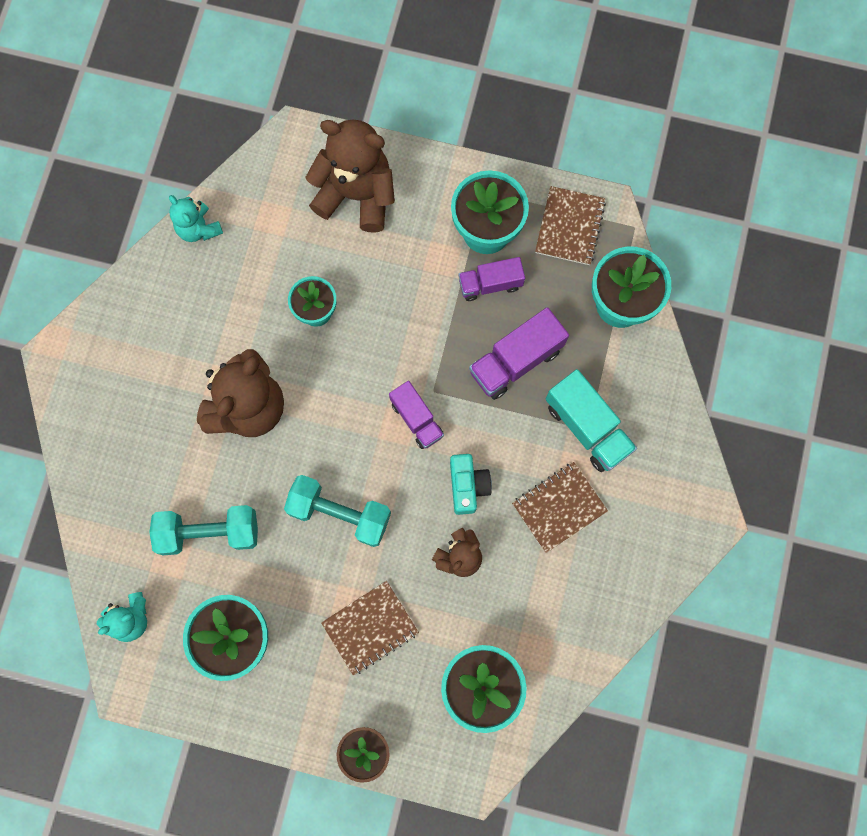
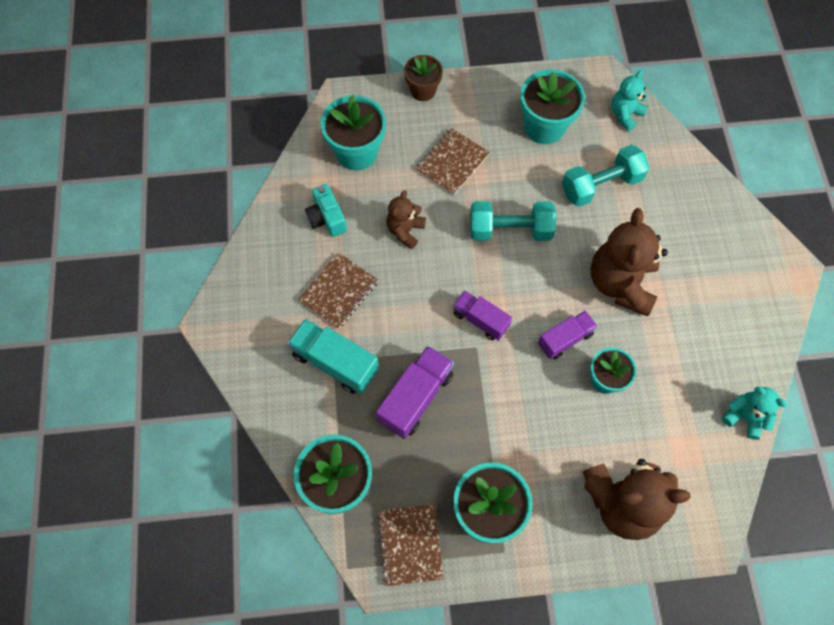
camera: 160 degrees right, 10 degrees down
turquoise camera [450,454,492,515] -> turquoise camera moved to [305,184,347,237]
purple truck [459,257,525,301] -> purple truck moved to [538,311,598,359]

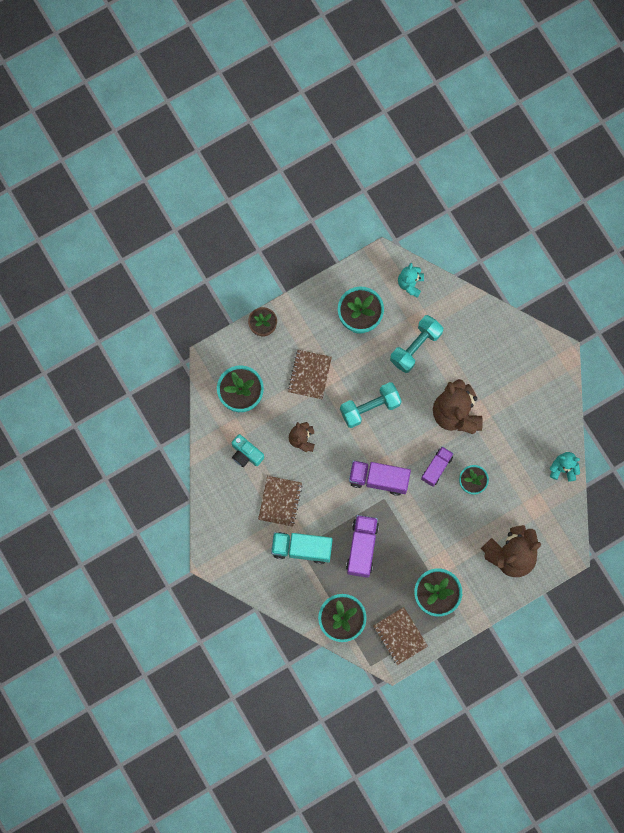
camera: 25 degrees left, 10 degrees up
purple truck [453,290,512,341] -> purple truck [349,461,411,496], size x1.51

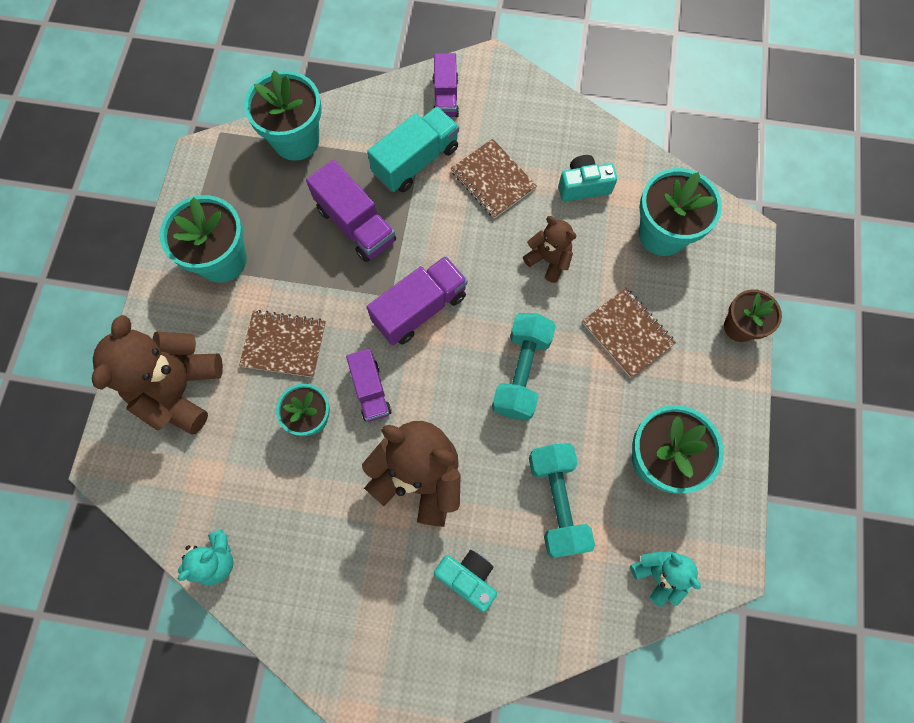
camera: 130 degrees right, 5 degrees down
brown notebook [373,607,428,665] -> brown notebook moved to [239,310,326,378]
none -> purple truck [433,53,459,117]
none -> turquoise camera [434,550,497,612]

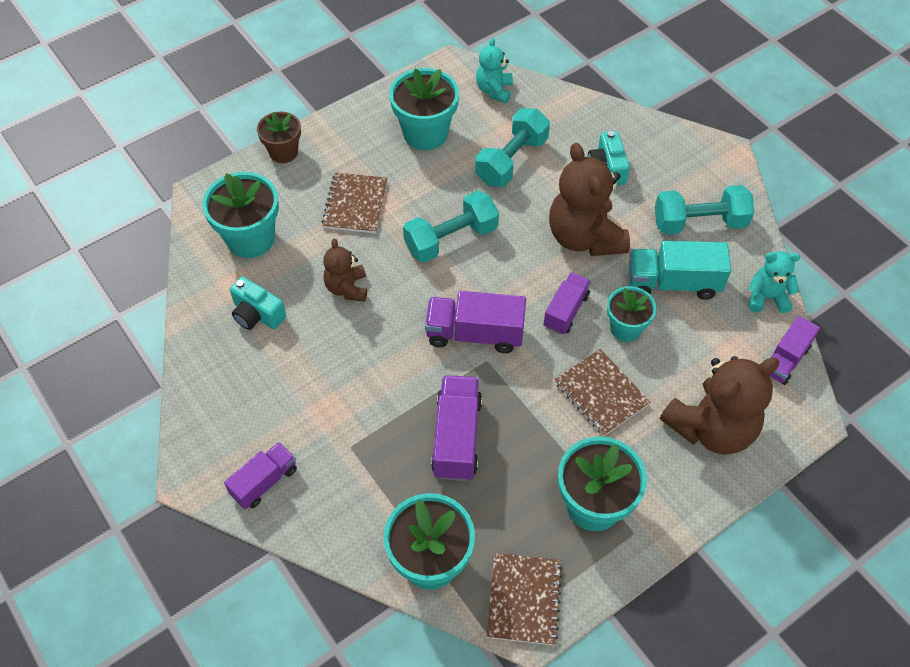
camera: 135 degrees left, 15 degrees down
turquoise truck [367,106,459,192] -> turquoise truck moved to [629,241,731,300]
brown notebook [451,139,537,219] -> brown notebook moved to [487,553,562,645]
none -> turquoise dumbbell [655,185,754,235]
none -> purple truck [769,316,820,385]

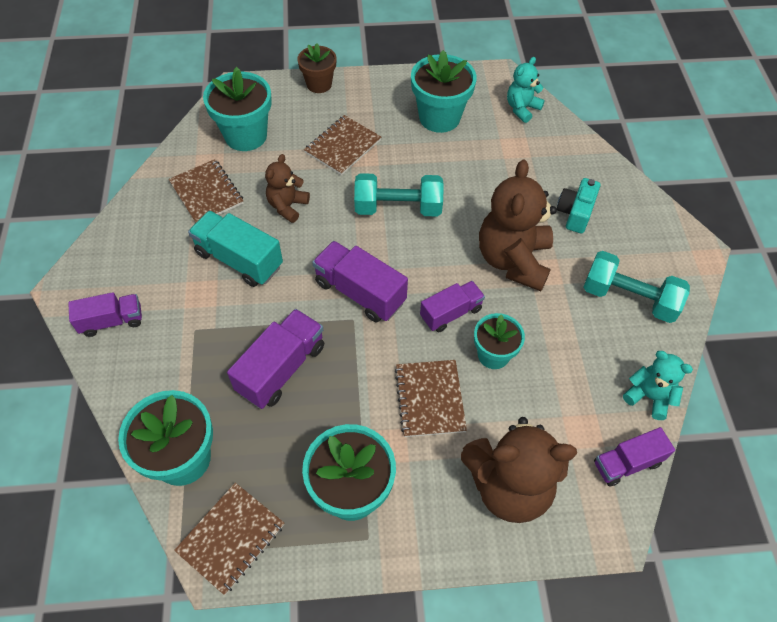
camera: 30 degrees right, 0 degrees up
turquoise camera [230,276,286,330] -> brown notebook [168,159,244,223]
turquoise dumbbell [475,108,550,187] -> none
turquoise truck [629,241,731,300] -> turquoise truck moved to [188,211,283,287]

